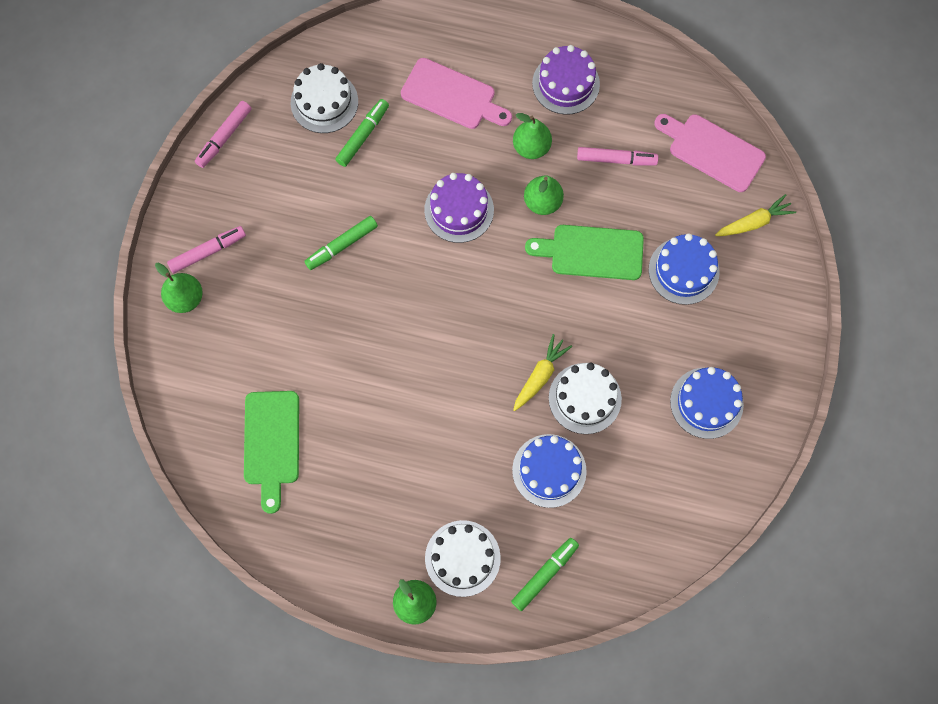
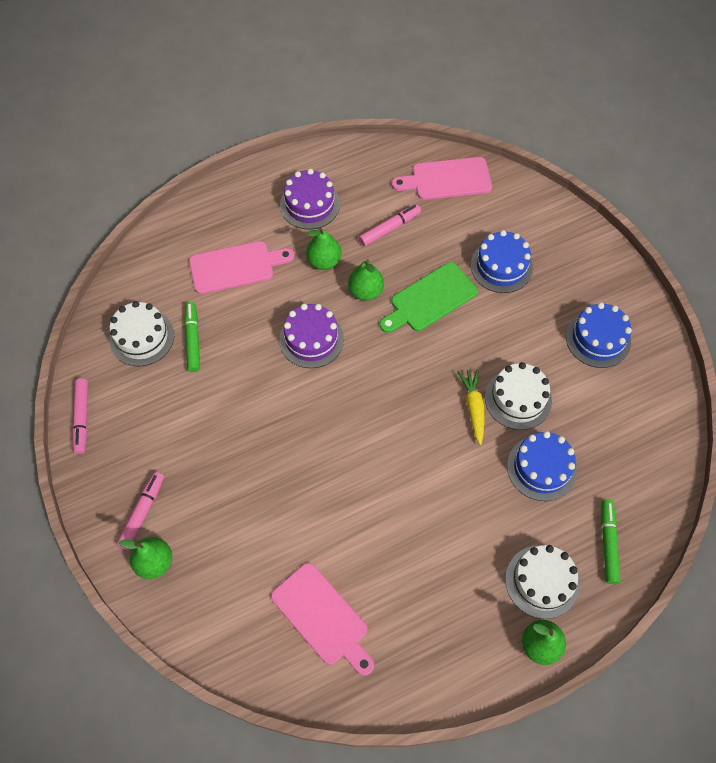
camera: 40 degrees left, 10 degrees down
green cutting board [244,391,299,514] -> pink cutting board [271,563,374,676]
green marker [304,216,378,270] -> none
yellow carrot [715,194,796,236] -> none

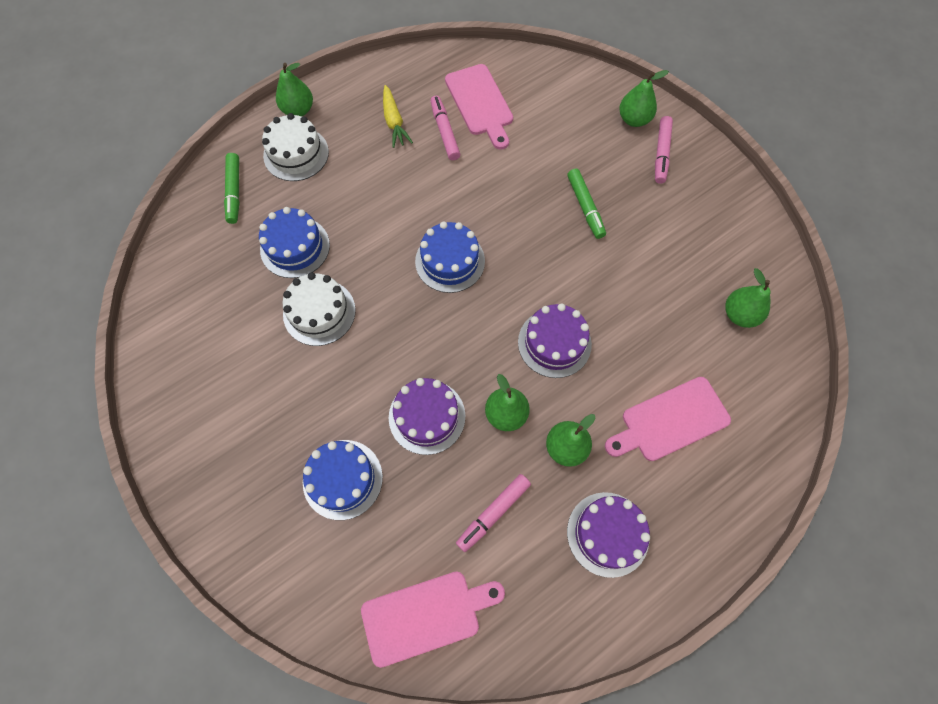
camera: 170 degrees right, 5 degrees up
pink marker [72,378,88,454] -> pink marker moved to [430,96,460,160]
white cake [109,301,174,366] -> green pear [725,268,770,328]
green marker [184,302,200,372] -> green marker moved to [567,169,606,239]
pink cutting board [271,563,374,676] -> pink cutting board turned 150 degrees counterclockwise [445,64,513,150]
green cutting board [380,262,478,333] -> purple cake [389,378,465,455]
yellow carrot [458,369,485,445] -> yellow carrot moved to [383,85,413,148]
blue cake [566,302,632,368] -> blue cake moved to [415,221,485,293]

